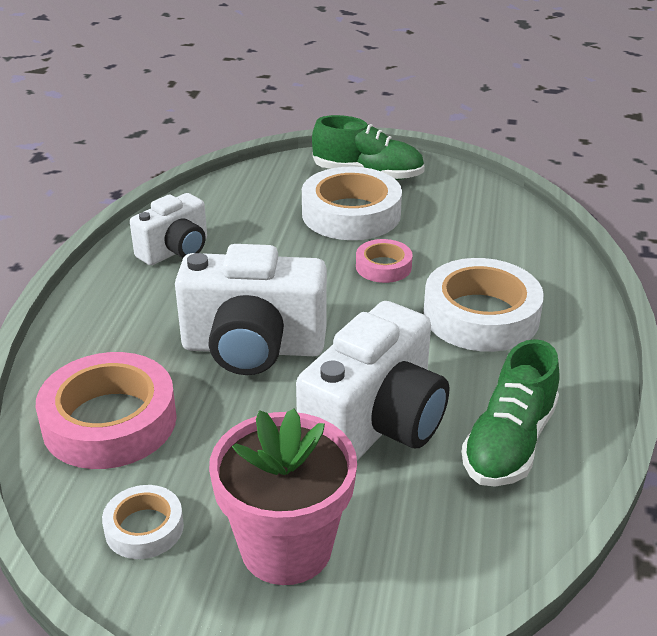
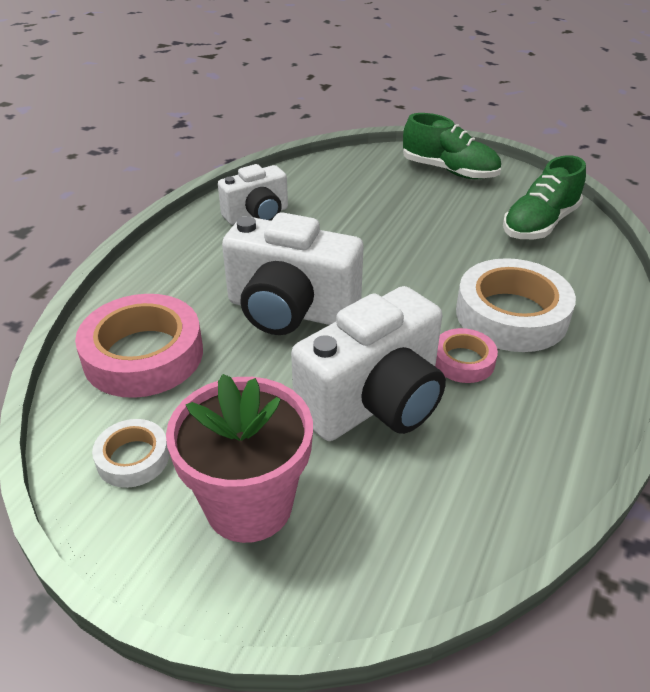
camera: 15 degrees right, 5 degrees up
white tape [302,167,402,240] -> none
pink tape [356,239,413,283] -> pink tape moved to [435,328,498,383]
green shoe [462,339,560,487] -> green shoe moved to [503,155,586,239]

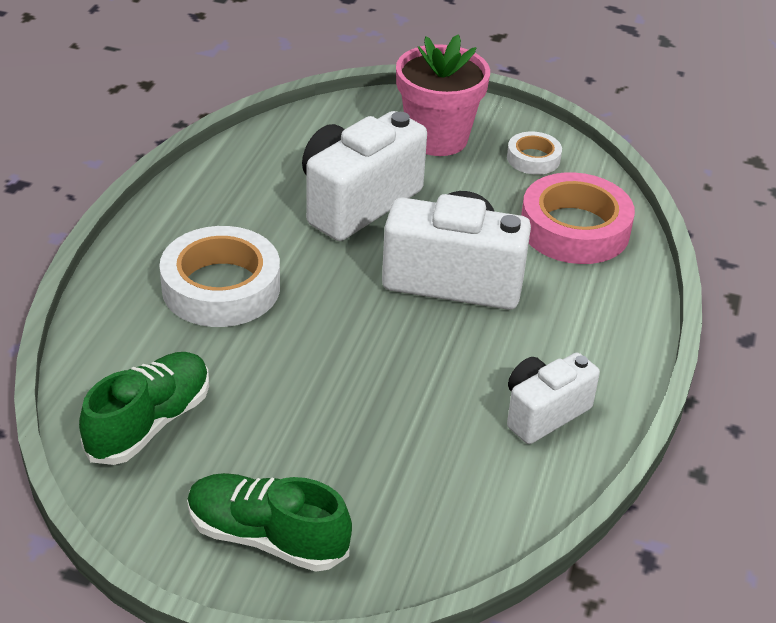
camera: 170 degrees right, 0 degrees up
pink tape [435,328,498,383] -> none

